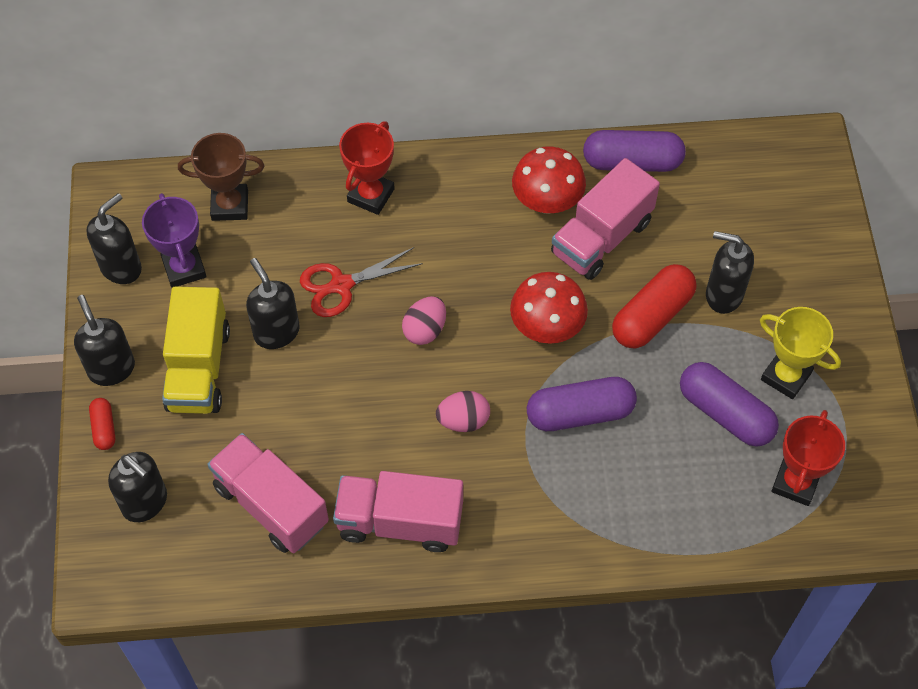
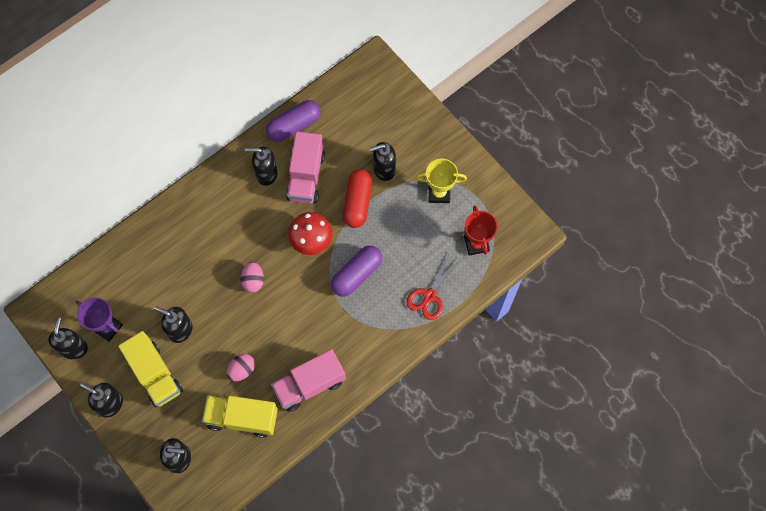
camera: 35 degrees left, 10 degrees up
red capsule [89,398,115,450] -> none
brown trophy [178,133,264,221] -> none
pink truck [207,433,329,553] -> yellow truck [202,395,278,438]
red scissors [300,247,423,317] -> red scissors moved to [406,254,459,320]
red trophy [339,121,395,215] -> none
pink egg [436,391,490,432] -> pink egg moved to [226,354,255,381]
red mushroom [512,147,586,214] -> black soap dispenser [245,146,278,186]
purple capsule [680,362,779,447] -> none

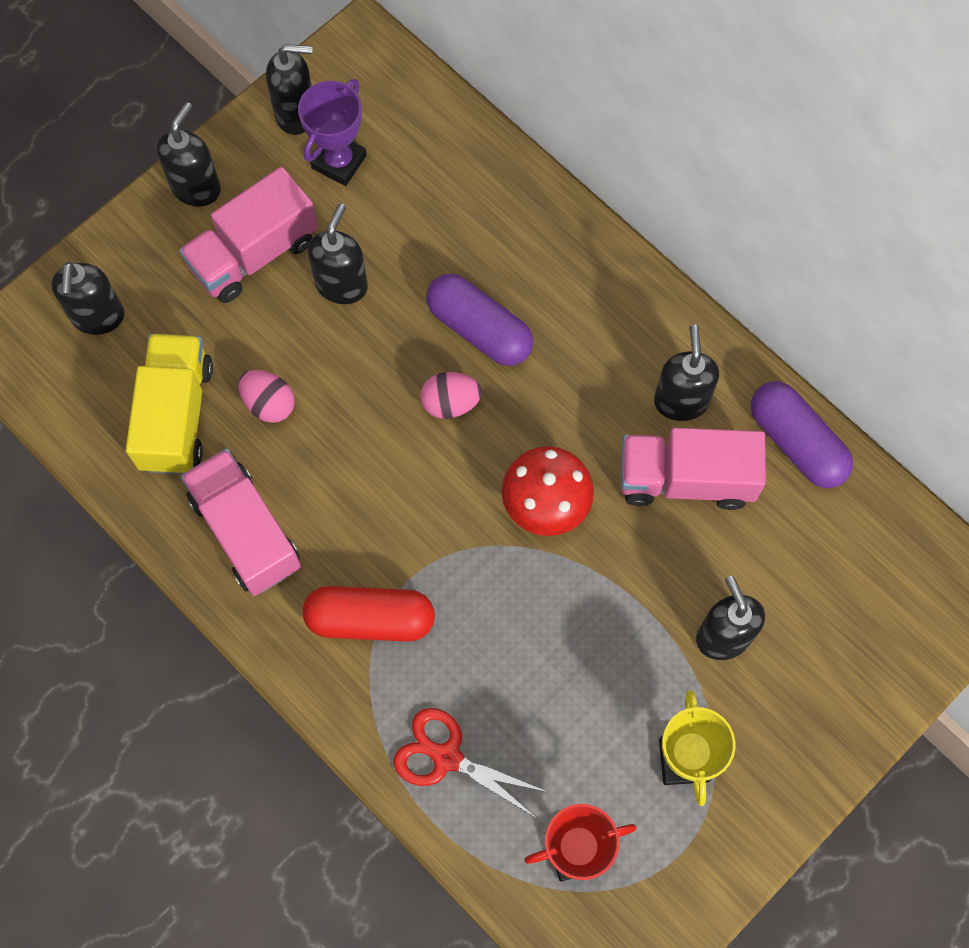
camera: 85 degrees right, 0 degrees up
yellow truck [118,331,183,407] -> pink truck [179,167,318,303]
purple capsule [331,246,382,296] -> purple capsule moved to [426,274,533,366]
red capsule [343,169,372,228] -> red capsule moved to [303,586,435,642]

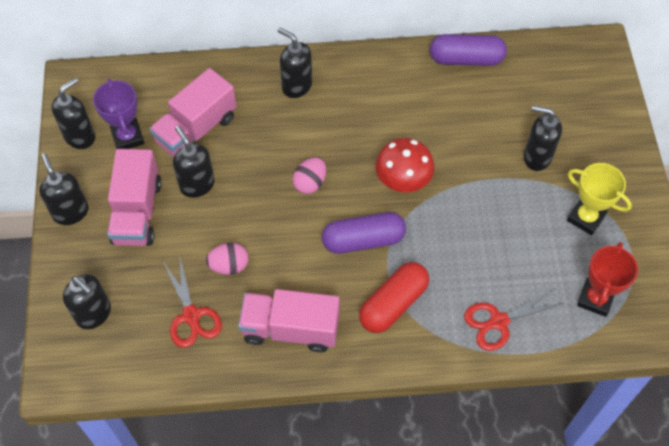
camera: 50 degrees left, 10 degrees down
yellow truck [126,333,213,474] -> red scissors [162,254,222,348]
purple capsule [426,274,533,366] -> purple capsule moved to [322,212,406,254]
pink truck [621,428,766,510] -> pink truck moved to [149,68,237,157]
black soap dispenser [654,324,719,421] -> black soap dispenser moved to [278,28,312,98]

